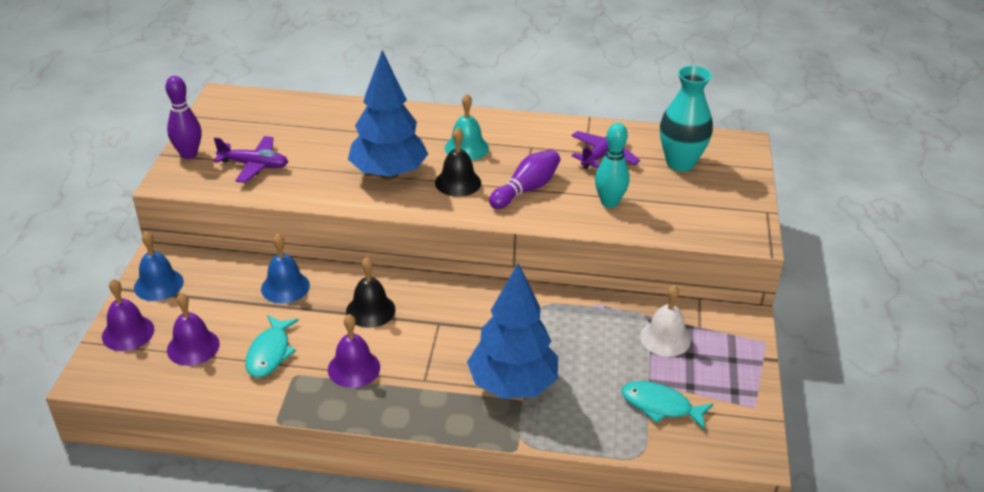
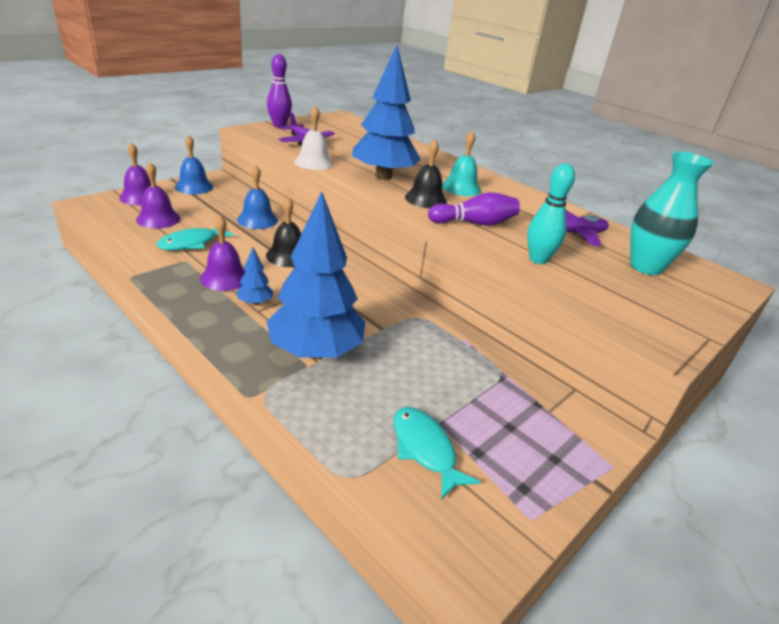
camera: 35 degrees right, 5 degrees down
white bell [640,285,691,357] -> white bell moved to [294,106,334,170]
none -> blue tree [236,247,273,305]

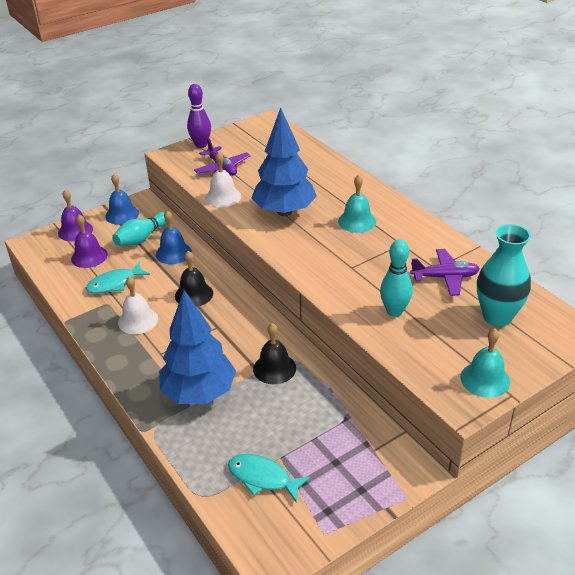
camera: 15 degrees right, 5 degrees up
purple bell [200,216,245,291] -> white bell [118,276,158,334]
blue tree [236,247,273,305] -> none
turquoise fish [394,407,480,499] -> turquoise fish turned 45 degrees counterclockwise [228,454,310,503]
black bell [405,139,447,208] -> black bell moved to [253,323,296,384]
purple bowling pin [428,192,520,226] -> none
none -> turquoise bowling pin [112,212,167,246]
none -> turquoise bell [460,328,510,398]

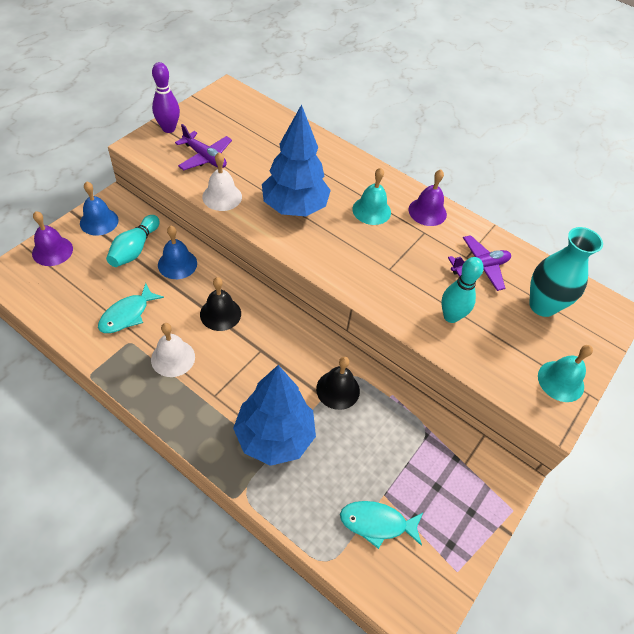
camera: 25 degrees left, 15 degrees up
purple bell [71,214,108,268] -> purple bell moved to [408,169,447,226]

